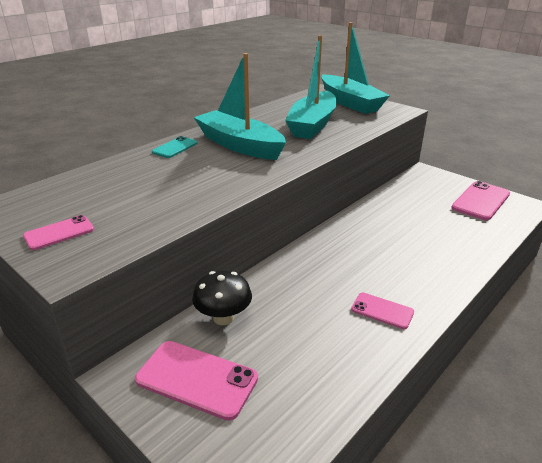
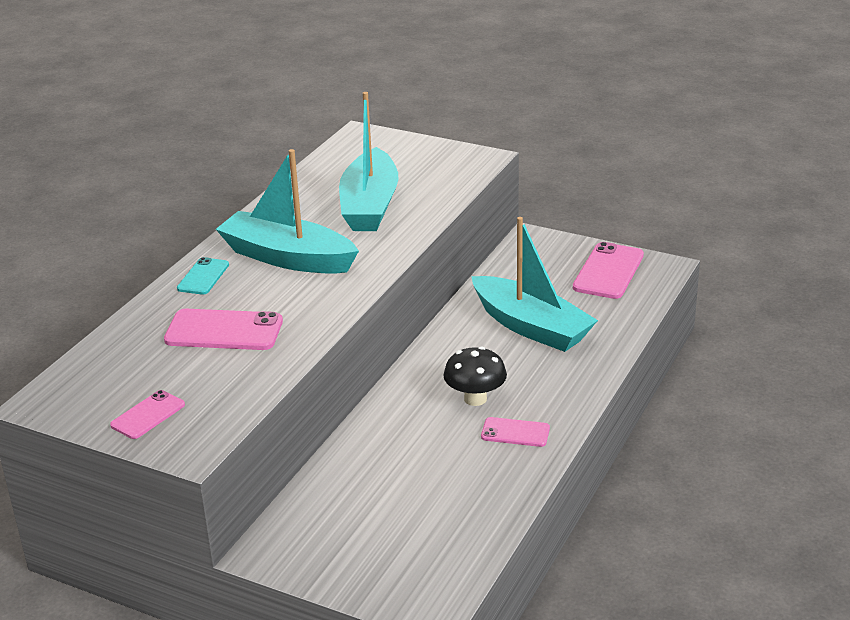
camera: 15 degrees left, 0 degrees up
pink phone [135,341,258,421] -> pink phone moved to [164,309,283,350]
black mushroom [192,270,252,325] -> black mushroom moved to [444,347,507,406]
turquoise boat [321,22,390,114] -> turquoise boat moved to [471,217,598,352]

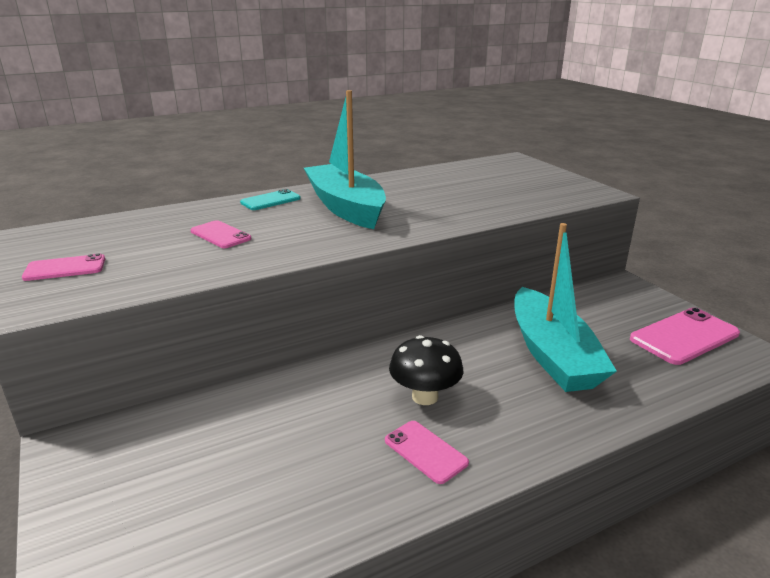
camera: 35 degrees right, 5 degrees down
pink phone [164,309,283,350] -> pink phone [190,220,252,248], size x0.59
turquoise boat [339,92,398,231] -> none

